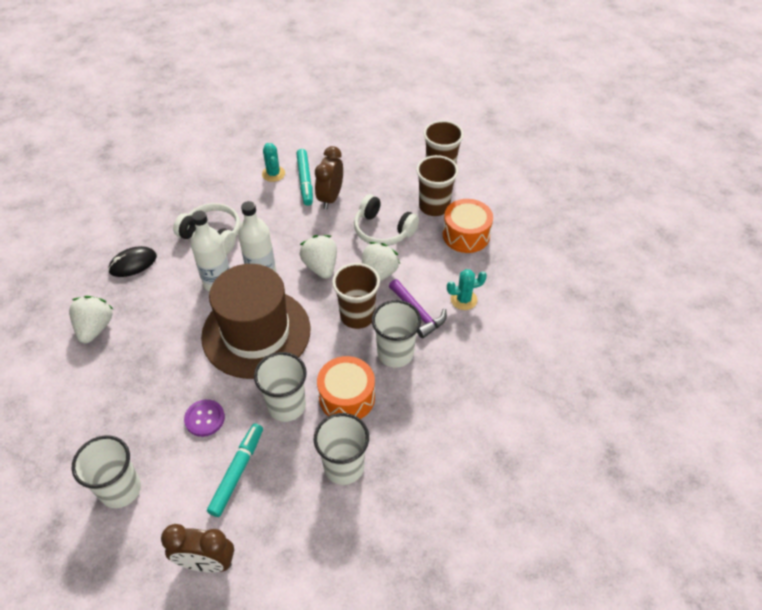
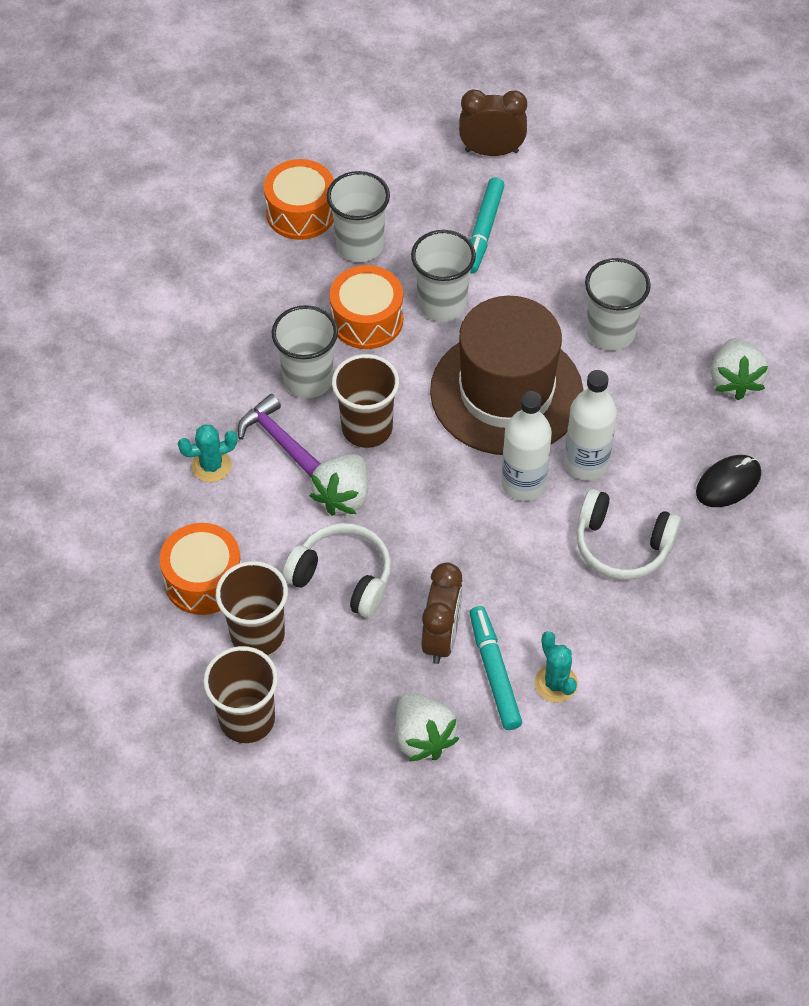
camera: 175 degrees right, 5 degrees up
white cup [72,436,141,508] -> white cup moved to [585,258,651,351]
purple button [184,399,225,437] -> none
white strawberry [300,235,337,279] -> white strawberry moved to [395,693,459,761]
none -> orange drum [264,159,334,240]

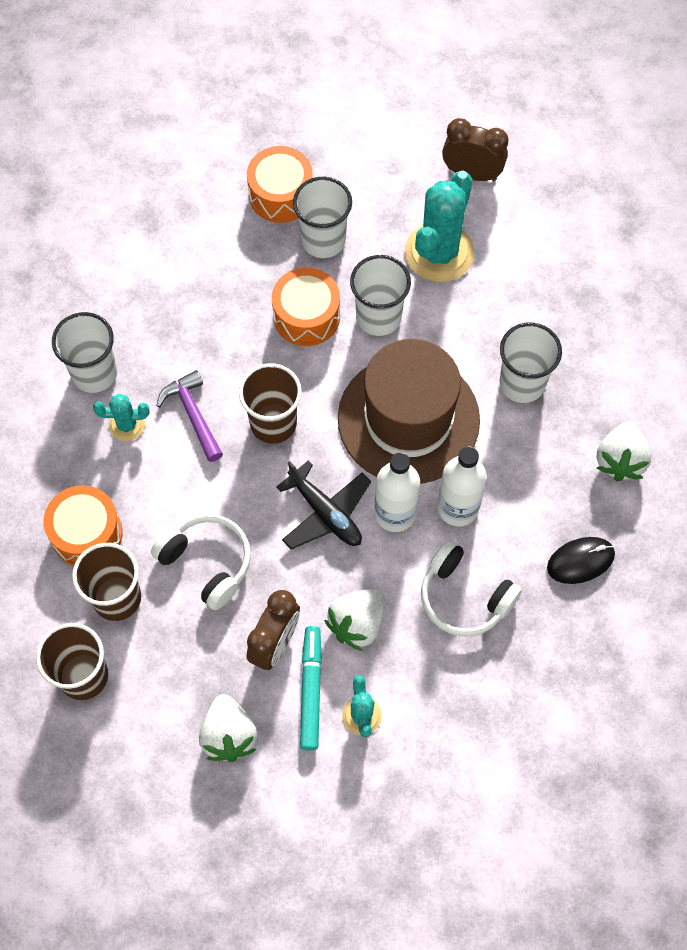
camera: 15 degrees right, 10 degrees up
white cup [272,305,338,398] -> white cup moved to [52,312,117,393]
white strawberry [310,454,368,516] -> white strawberry moved to [324,589,385,651]
turquoise marker [470,177,505,273] -> turquoise cactus [405,171,474,282]
none -> black plane [276,460,371,549]

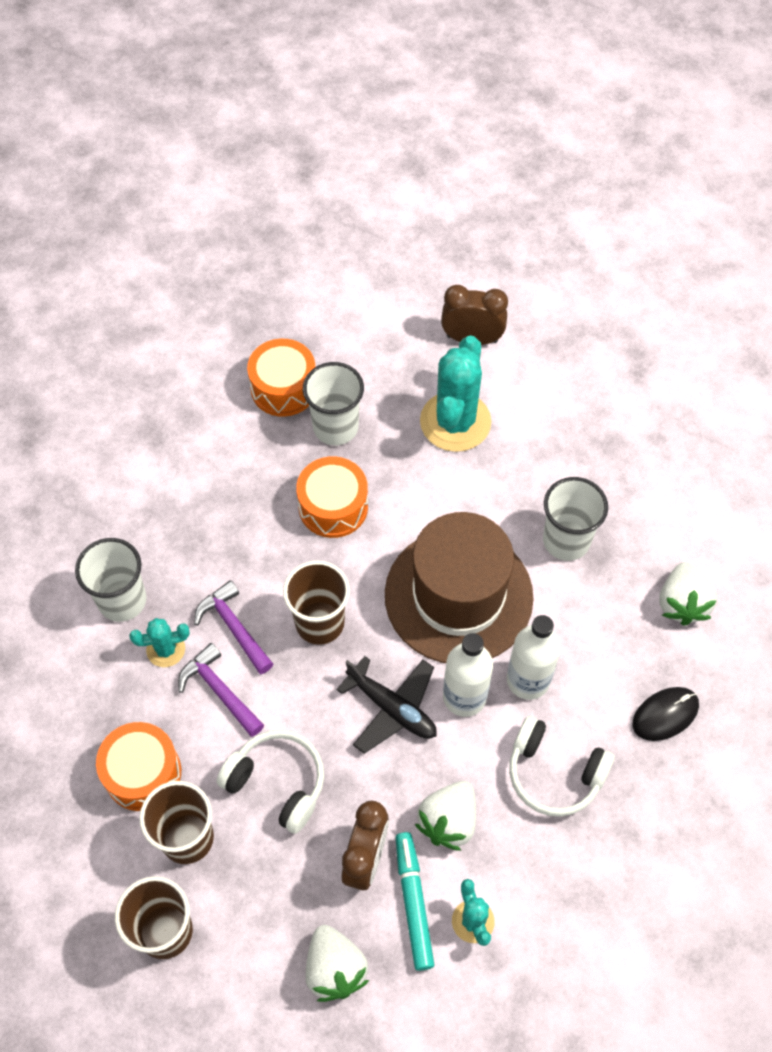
camera: 10 degrees left, 5 degrees down
white cup [350,255,411,336] -> none
none -> purple hammer [178,643,264,737]

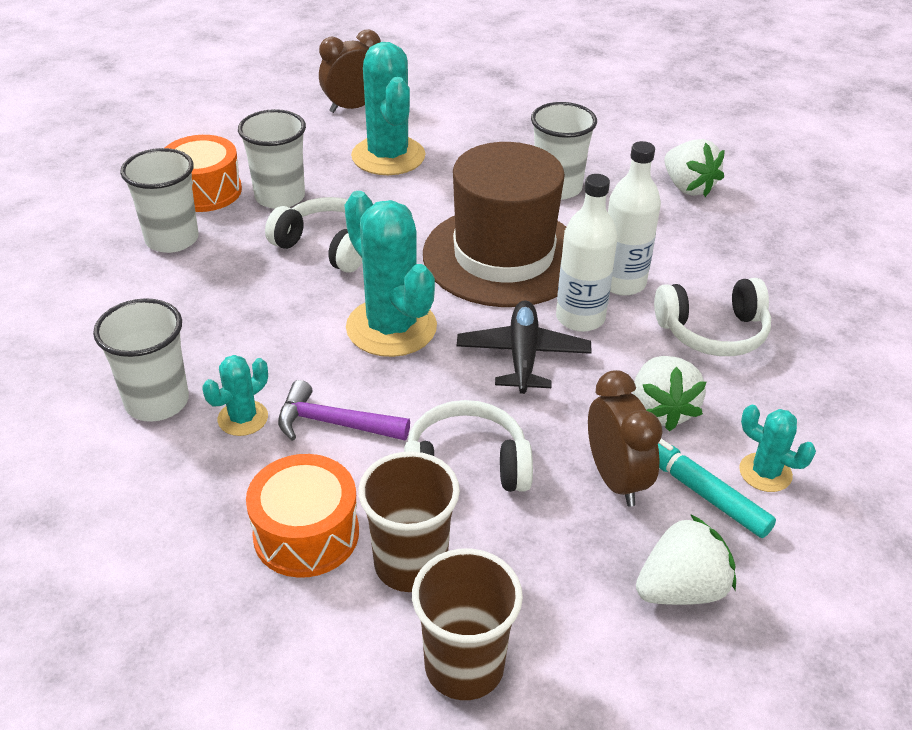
camera: 35 degrees left, 20 degrees down
purple hammer [194,580,273,674] -> none
brown cup [283,561,350,645] -> turquoise cactus [345,191,437,357]
orange drum [296,456,368,538] -> white headphones [265,197,362,273]
white strawberry [306,925,369,1002] -> white strawberry turned 60 degrees counterclockwise [636,514,736,605]
black plane [336,656,437,754] -> black plane turned 90 degrees counterclockwise [457,300,592,394]
black mouse [632,687,699,741] -> none
none -> white cup [120,148,198,253]

